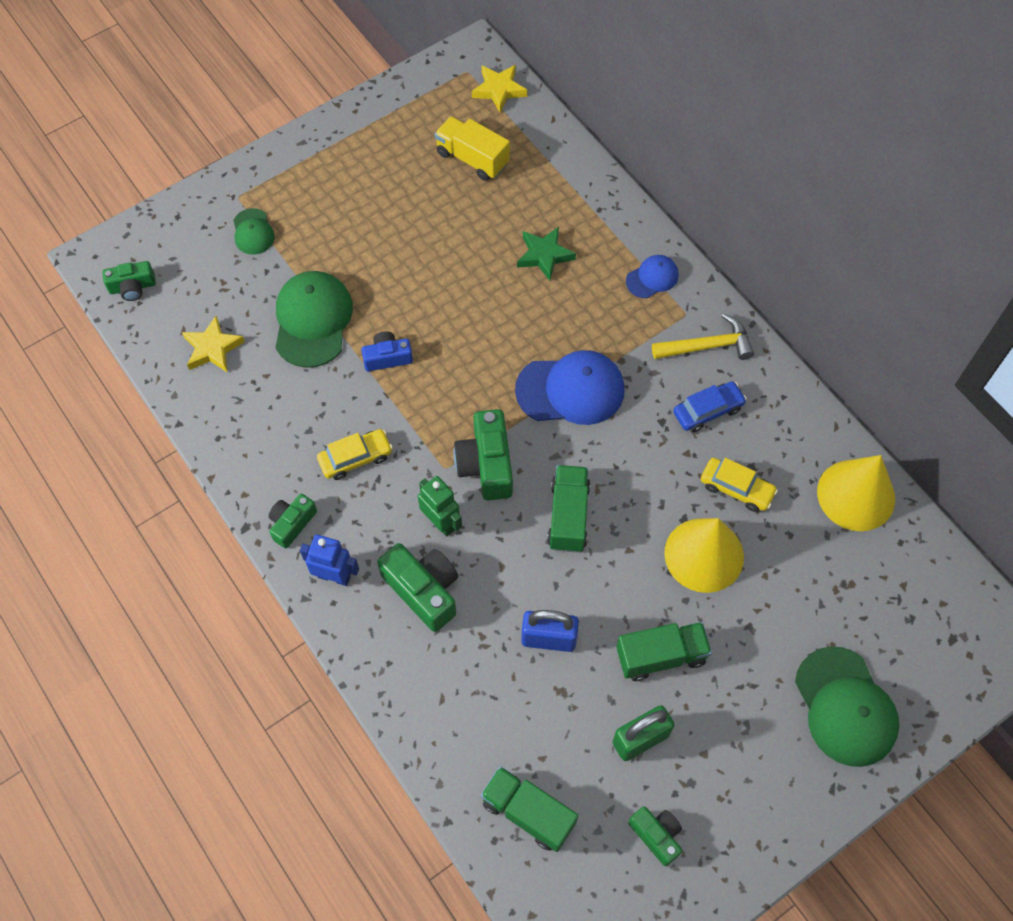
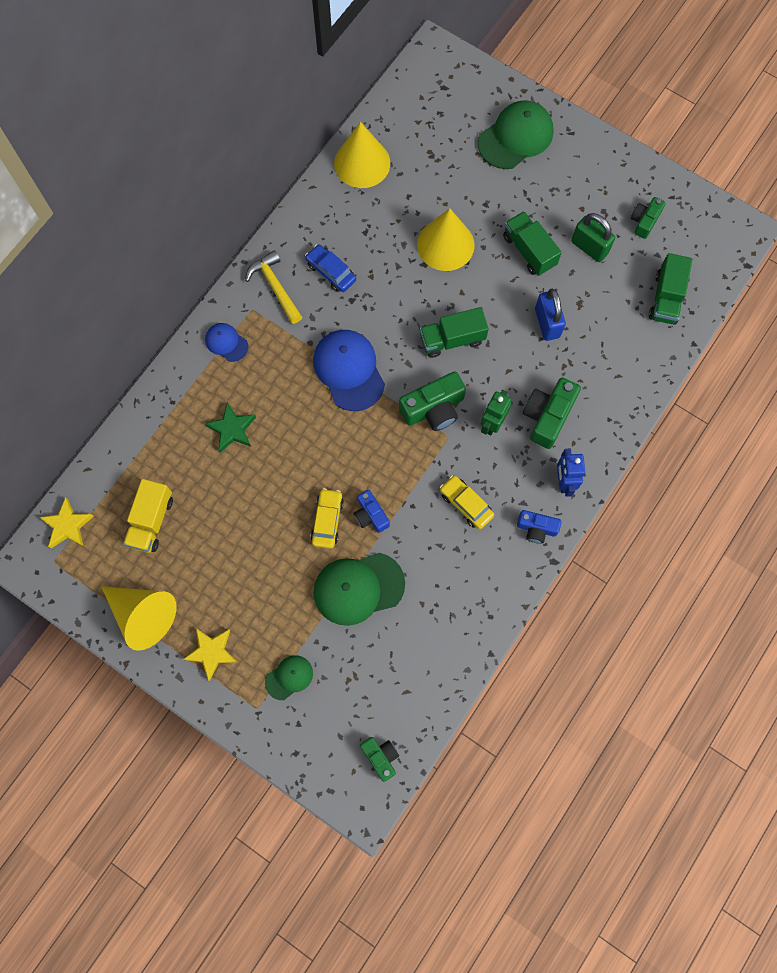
camera: 110 degrees left, 10 degrees up
yellow star [182,316,245,372] -> yellow star moved to [183,628,237,681]
green camera [269,494,317,548] -> blue camera [517,510,561,544]
yellow car [701,458,778,512] -> yellow car moved to [311,488,344,549]
none -> yellow cone [101,586,177,651]

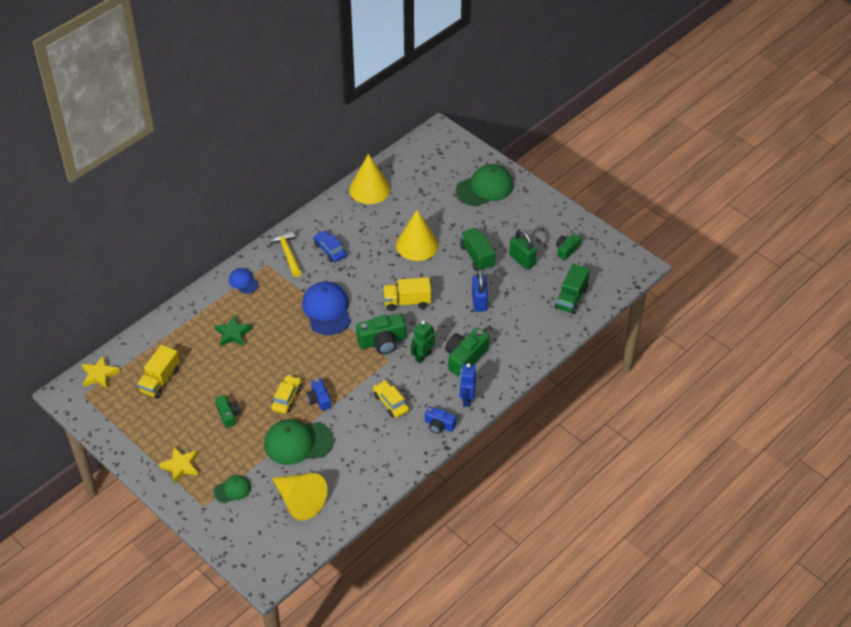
camera: 10 degrees right, 25 degrees down
yellow cone [101,586,177,651] -> yellow cone moved to [272,473,327,520]
green camera [360,737,399,782] -> green camera moved to [215,395,241,428]
green truck [420,307,489,358] -> yellow truck [383,277,431,311]

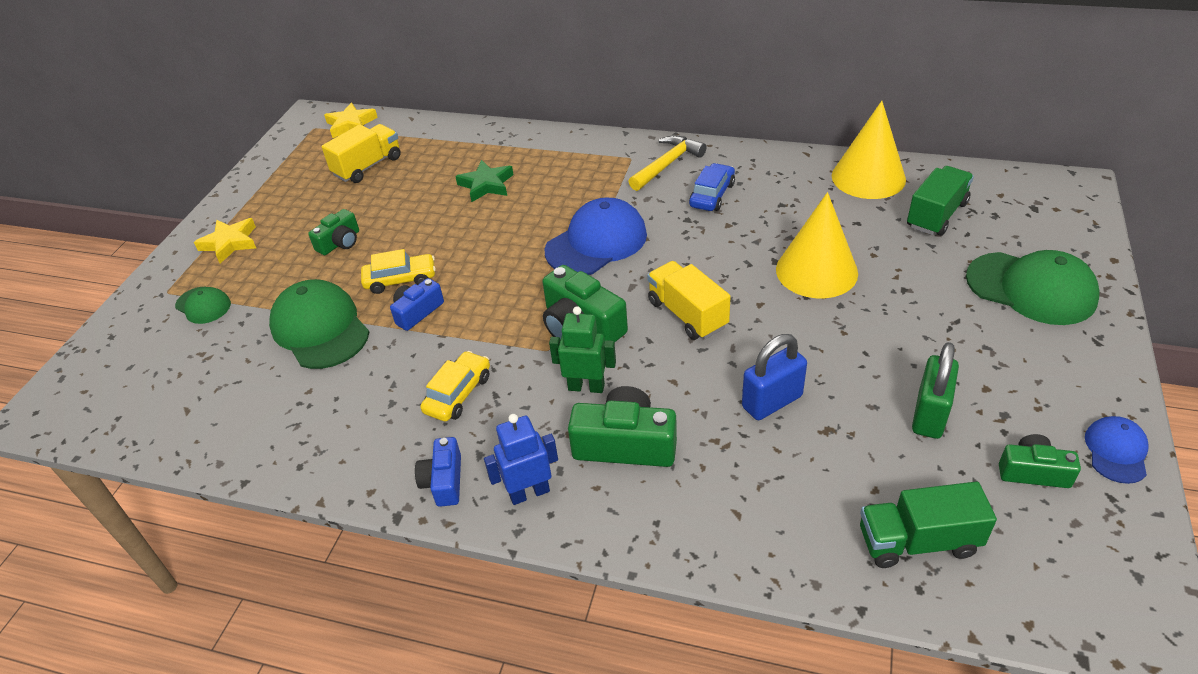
camera: 65 degrees right, 5 degrees down
yellow truck [137,345,180,398] -> yellow truck turned 135 degrees clockwise [322,124,401,183]
blue cap [229,268,259,294] -> blue cap moved to [1085,416,1149,484]
yellow cone [272,473,327,520] -> none
green truck [460,228,495,271] -> green truck moved to [907,166,974,236]

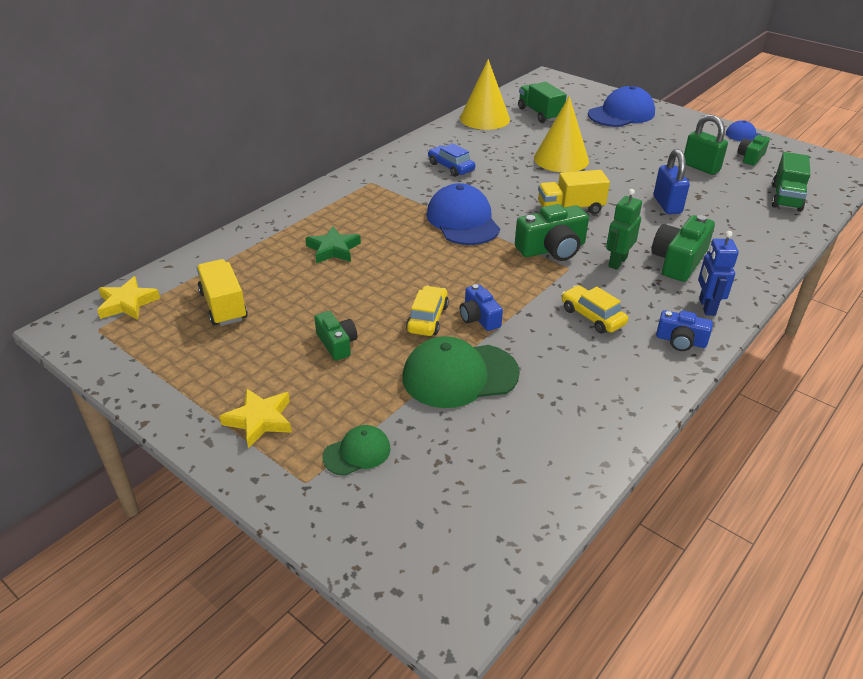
camera: 70 degrees left, 5 degrees down
yellow hammer [628,135,706,191] -> none
green cap [966,250,1100,325] -> blue cap [588,86,655,127]

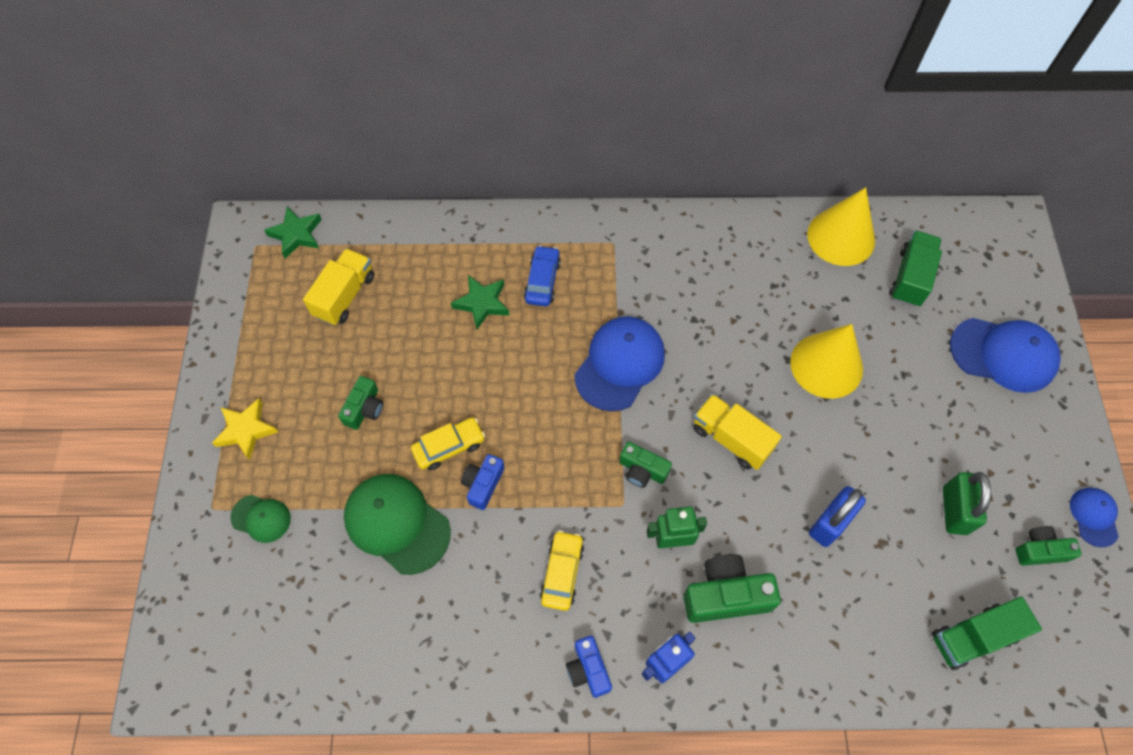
camera: 50 degrees right, 25 degrees up
yellow star [97,276,160,320] -> green star [264,207,322,258]
blue car [428,143,475,177] -> blue car moved to [524,245,561,307]
green camera [515,204,589,261] -> green camera [619,442,672,488], size x0.61

